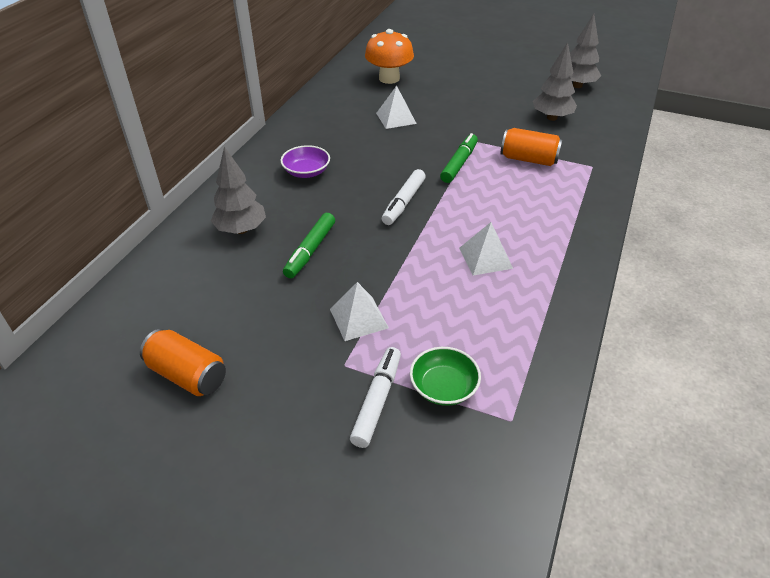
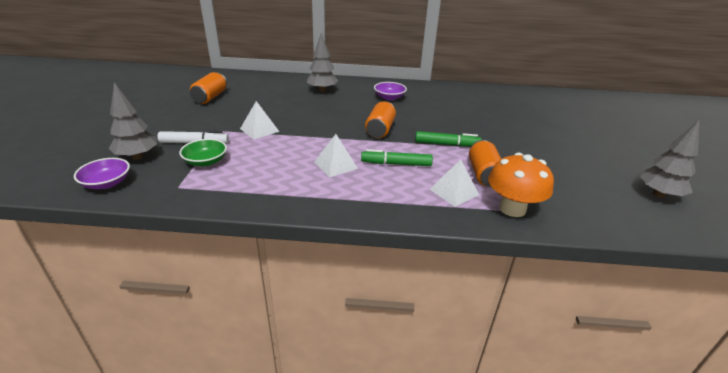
camera: 70 degrees right, 10 degrees down
green marker [283,213,335,278] -> green marker moved to [361,149,433,166]
orange mushroom [365,29,414,84] -> orange mushroom moved to [488,153,554,217]
white pyramid [376,86,417,129] -> white pyramid moved to [430,159,479,207]
white marker [382,169,426,225] -> orange can [365,101,396,138]
grey tree [533,42,577,121] -> grey tree moved to [109,82,157,160]
none -> purple bowl [74,158,130,189]

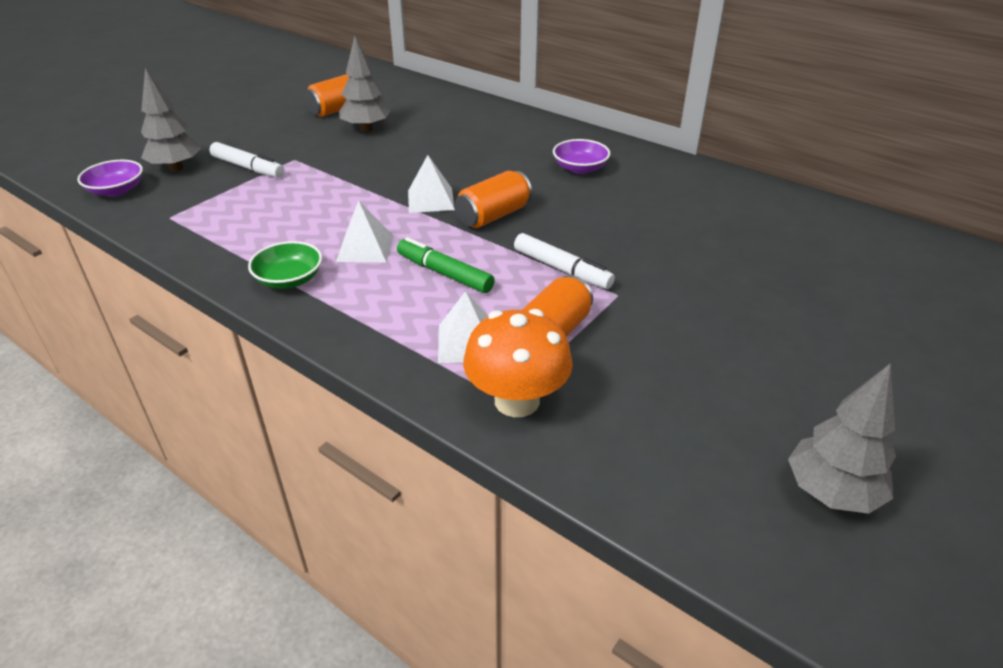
camera: 35 degrees right, 5 degrees up
green bowl [179,139,227,166] -> green bowl moved to [248,241,322,289]
white pyramid [240,101,280,140] -> white pyramid moved to [408,155,455,213]
grey tree [307,33,338,92] -> grey tree moved to [339,36,390,132]
green marker [415,131,482,147] -> white marker [514,233,615,289]

